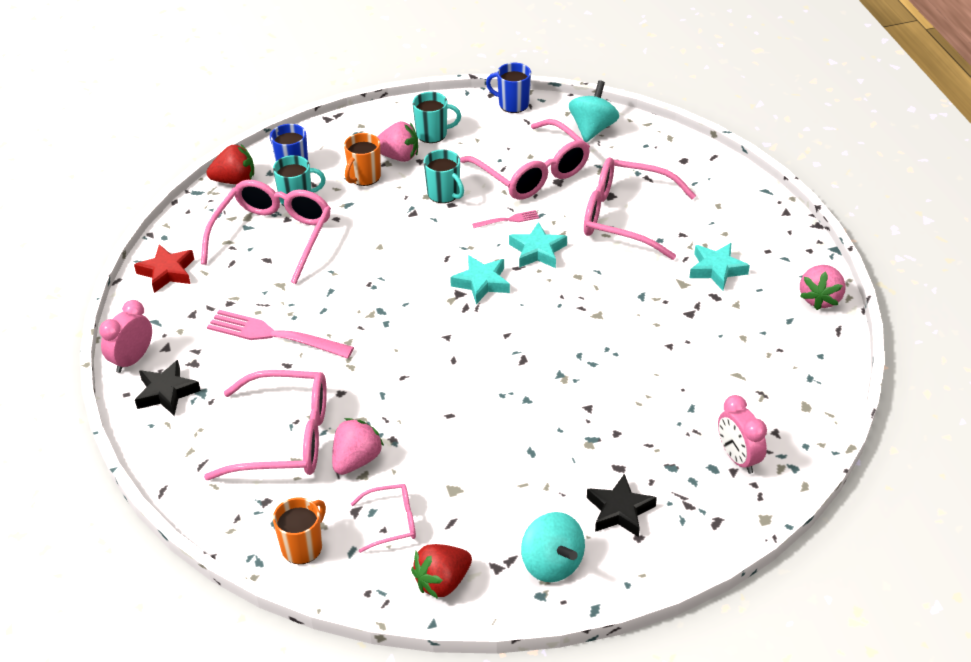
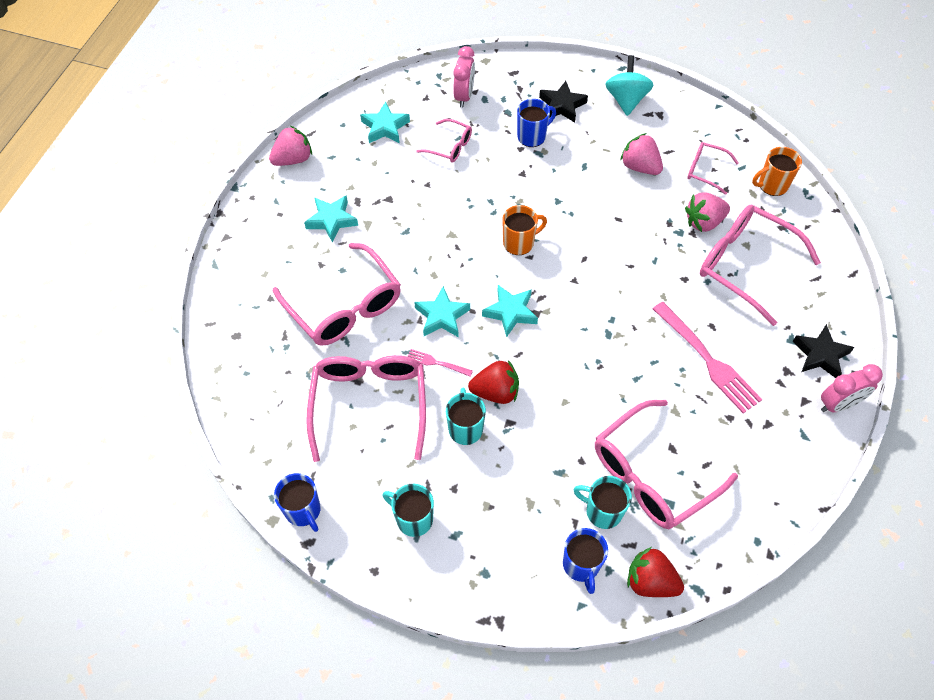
camera: 145 degrees left, 15 degrees up
red star [134,244,194,293] -> none
orange mug [344,133,381,186] -> orange mug moved to [502,205,547,255]
pink strawberry [377,121,418,162] -> pink strawberry moved to [620,133,663,175]
red strawberry [411,544,472,599] -> red strawberry moved to [468,360,519,404]
turquoise spinning top [569,80,619,142] -> none
none -> turquoise star [360,102,410,143]
none -> pink glasses [416,119,472,162]
none -> blue mug [517,99,556,147]

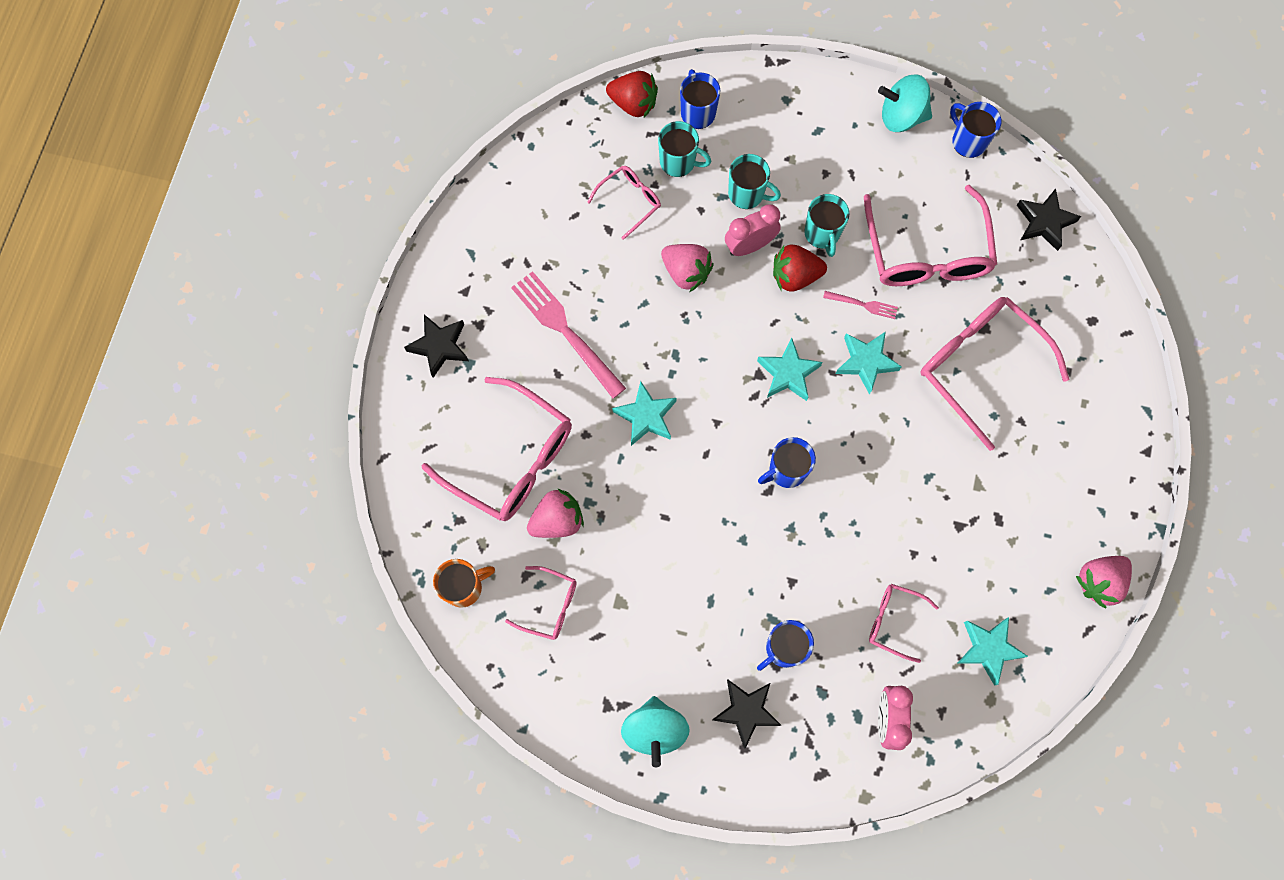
camera: 175 degrees right, 15 degrees up
turquoise star [304,195,358,242] -> turquoise star moved to [612,381,677,446]
turquoise mug [382,484,434,537] -> turquoise mug moved to [728,154,781,209]
orange mug [502,205,547,255] -> blue mug [758,437,816,488]
pink glasses [595,400,738,529] -> pink glasses [587,166,661,240], size x0.50
pink strawberry [620,133,663,175] -> pink strawberry moved to [661,244,714,292]
pink clock [821,364,883,412] -> pink clock moved to [725,204,781,256]
none -> turquoise spinning top [878,74,932,132]
none -> black star [1017,188,1081,251]

